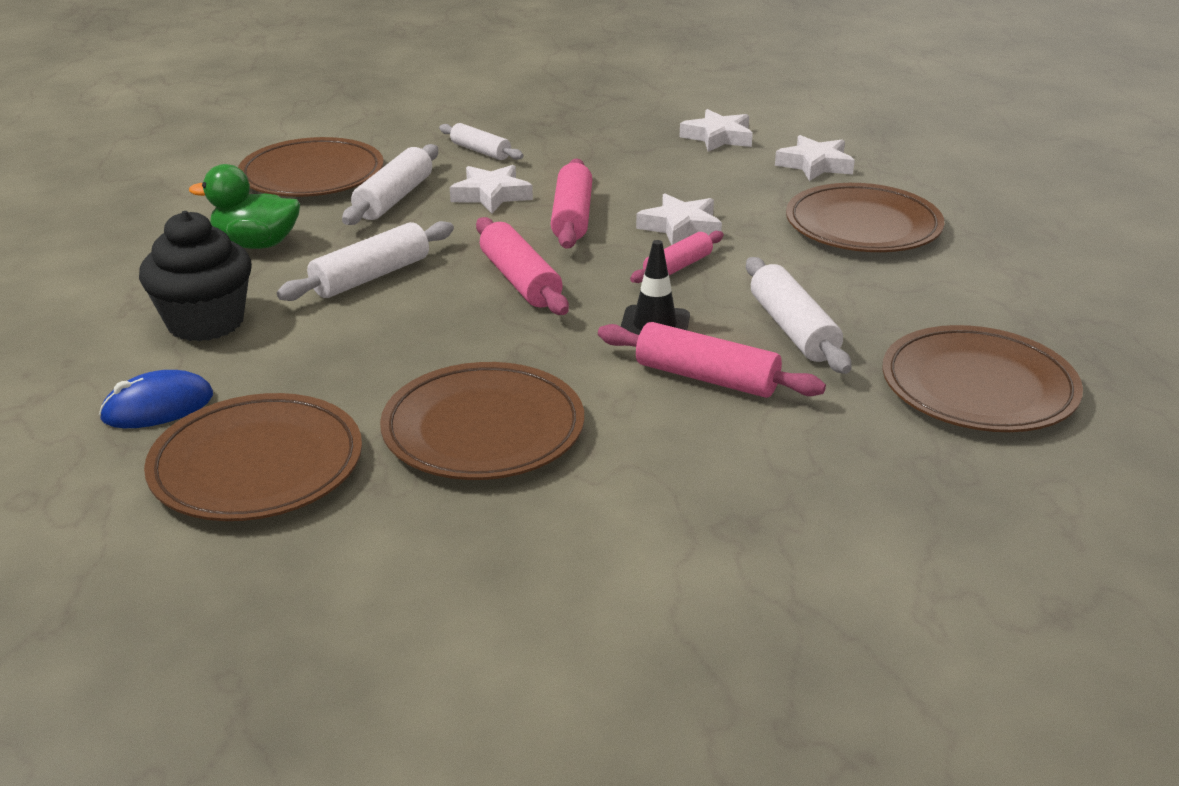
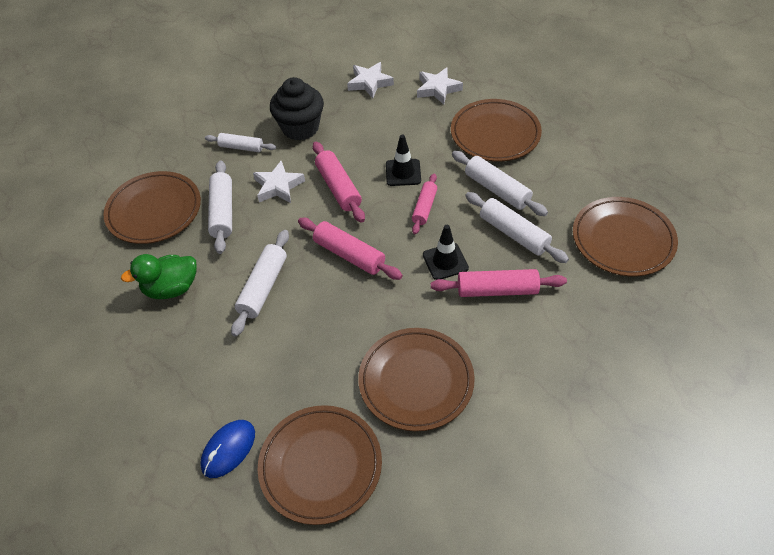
camera: 25 degrees left, 20 degrees up
black cupcake [139,211,252,341] -> black cupcake moved to [270,77,324,141]
white star [636,193,722,245] -> black traffic cone [386,134,421,186]
none -> white rolling pin [452,151,548,216]

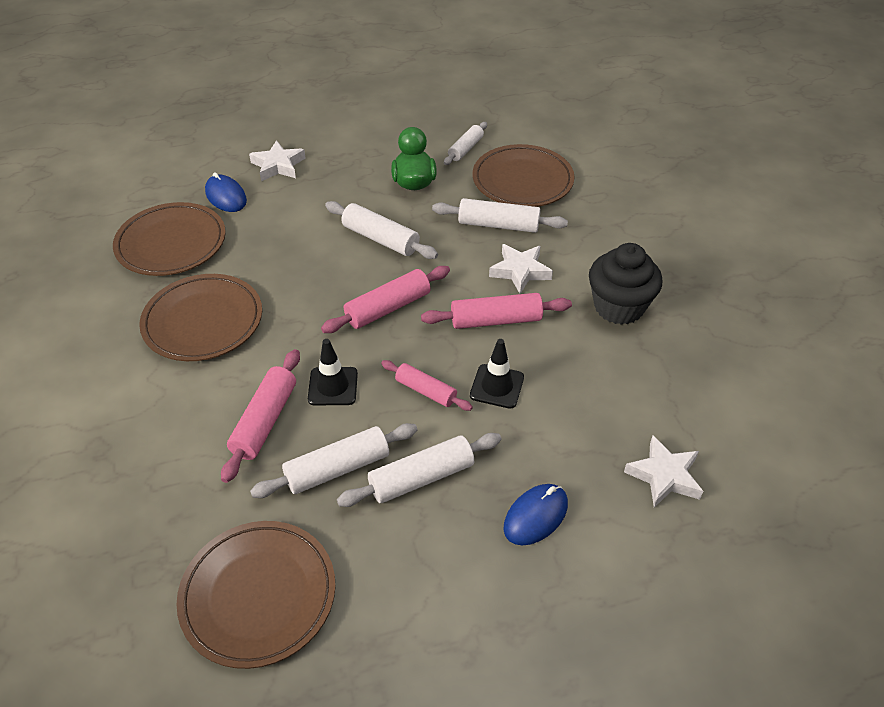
camera: 105 degrees right, 5 degrees down
white rolling pin [205,133,276,152] -> white rolling pin moved to [444,122,487,165]
white star [347,62,394,98] -> white star moved to [249,140,306,181]
brown plate [451,99,542,161] -> blue mouse [503,484,568,545]

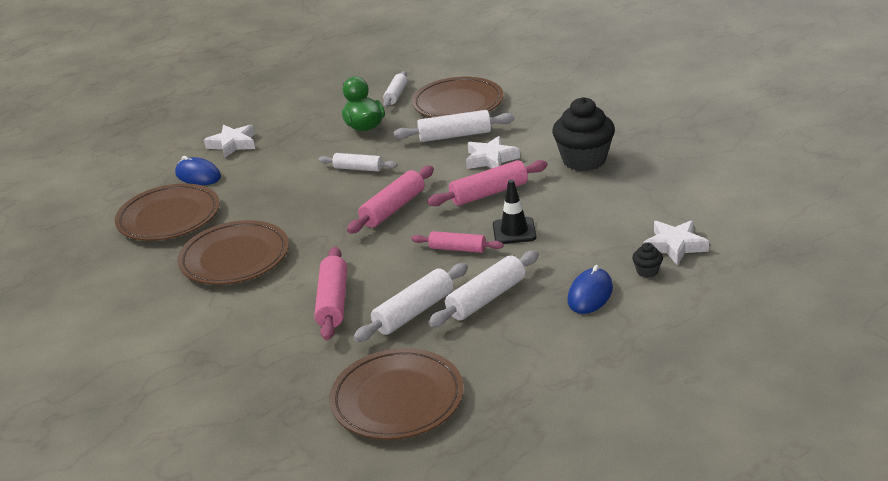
camera: 15 degrees left, 15 degrees down
black traffic cone [308,339,358,405] -> none
white rolling pin [325,201,438,259] -> white rolling pin [318,153,397,172], size x0.66
none -> black cupcake [632,243,663,278]

